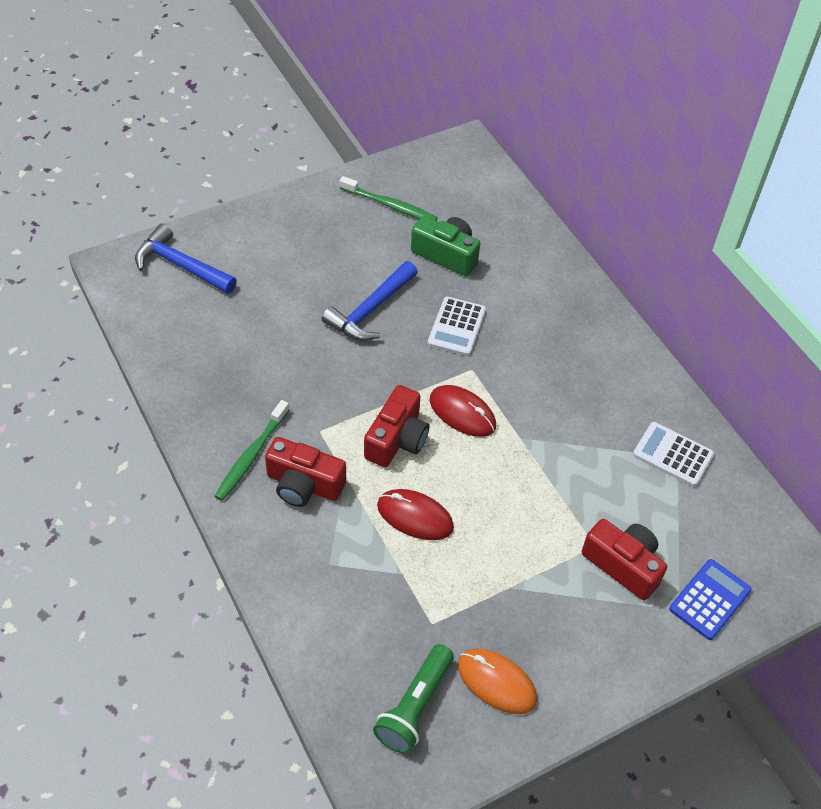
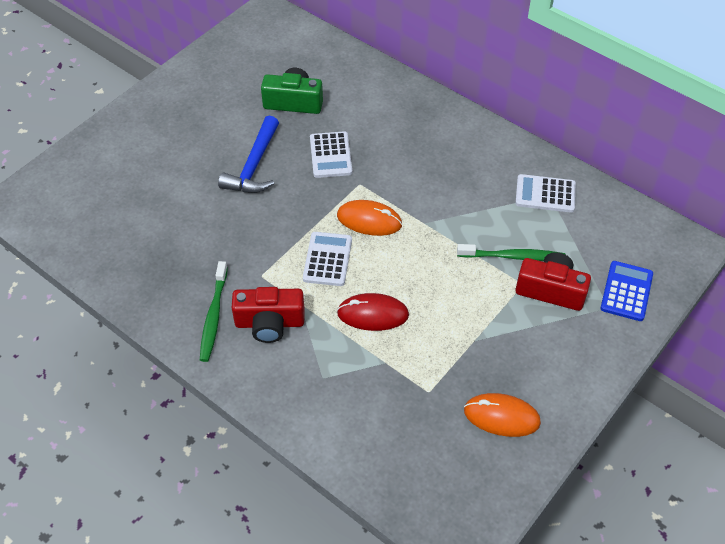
camera: 20 degrees left, 0 degrees up
blue hammer [135,223,237,294] -> none
green toothbrush [340,176,438,221] -> green toothbrush moved to [457,244,566,261]
red camera [364,385,429,467] -> white calculator [303,232,352,286]
green flashlight [373,644,454,754] -> none
red mouse [430,385,496,437] -> orange mouse [337,200,402,236]

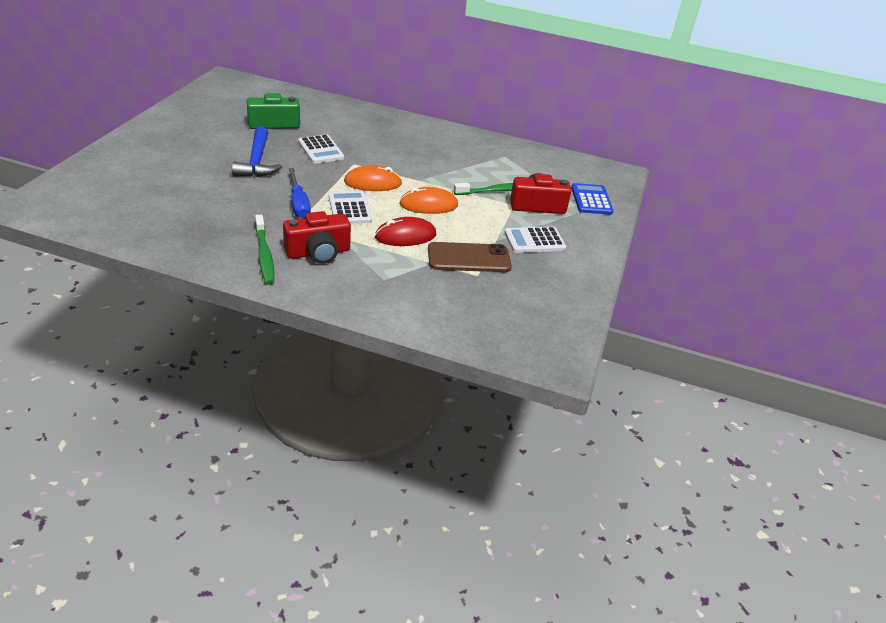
camera: 25 degrees left, 15 degrees down
orange mouse [464,393,541,437] -> orange mouse moved to [399,187,458,214]
white calculator [515,174,576,213] -> white calculator moved to [504,227,566,253]
none -> blue screwdriver [289,168,311,218]
none -> brown phone [428,242,512,272]

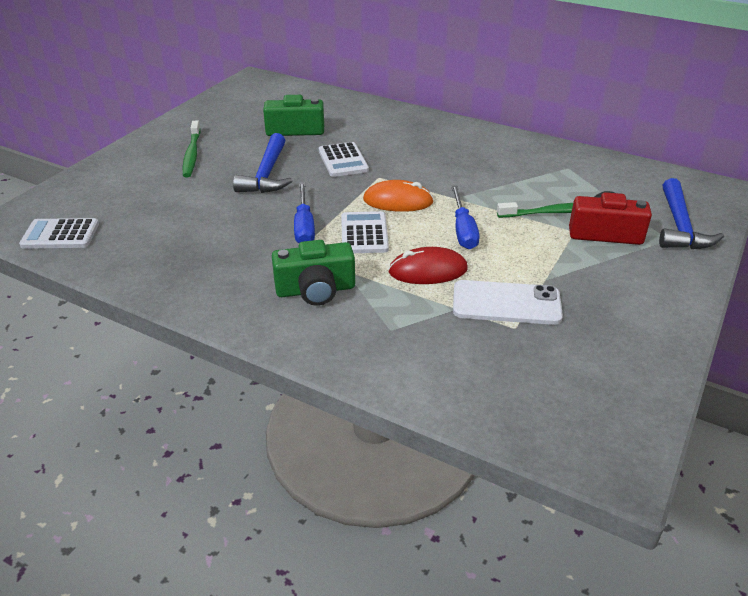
camera: 15 degrees right, 0 degrees up
green toothbrush [255,215,274,285] -> green toothbrush moved to [183,121,201,177]
red camera [283,211,351,264] -> green camera [272,240,355,306]
orange mouse [399,187,458,214] -> blue screwdriver [451,186,479,249]
brown phone [428,242,512,272] -> white phone [453,280,563,325]
white calculator [504,227,566,253] -> white calculator moved to [19,218,99,249]
blue calculator [571,183,614,215] -> blue hammer [659,178,724,249]

